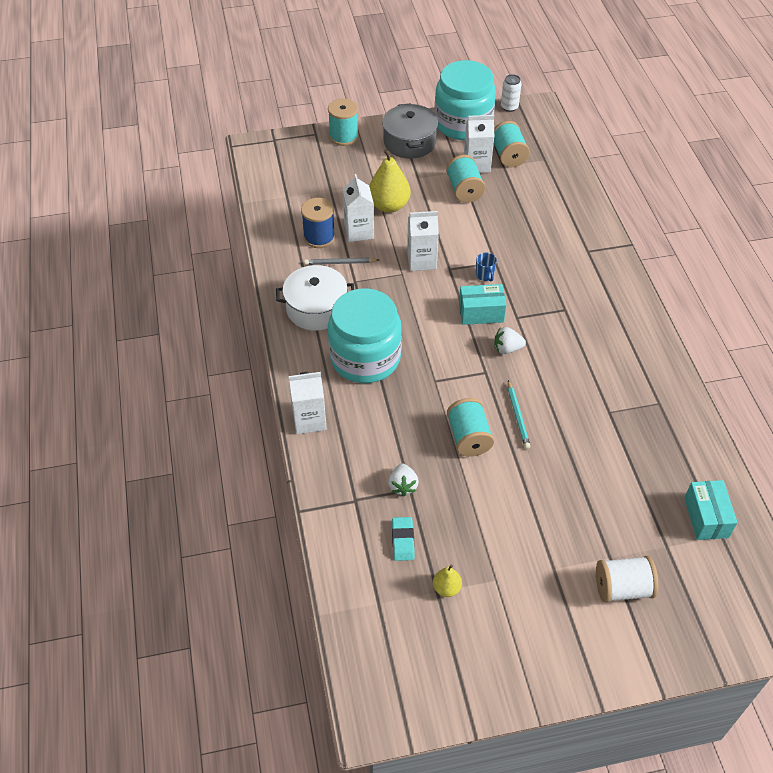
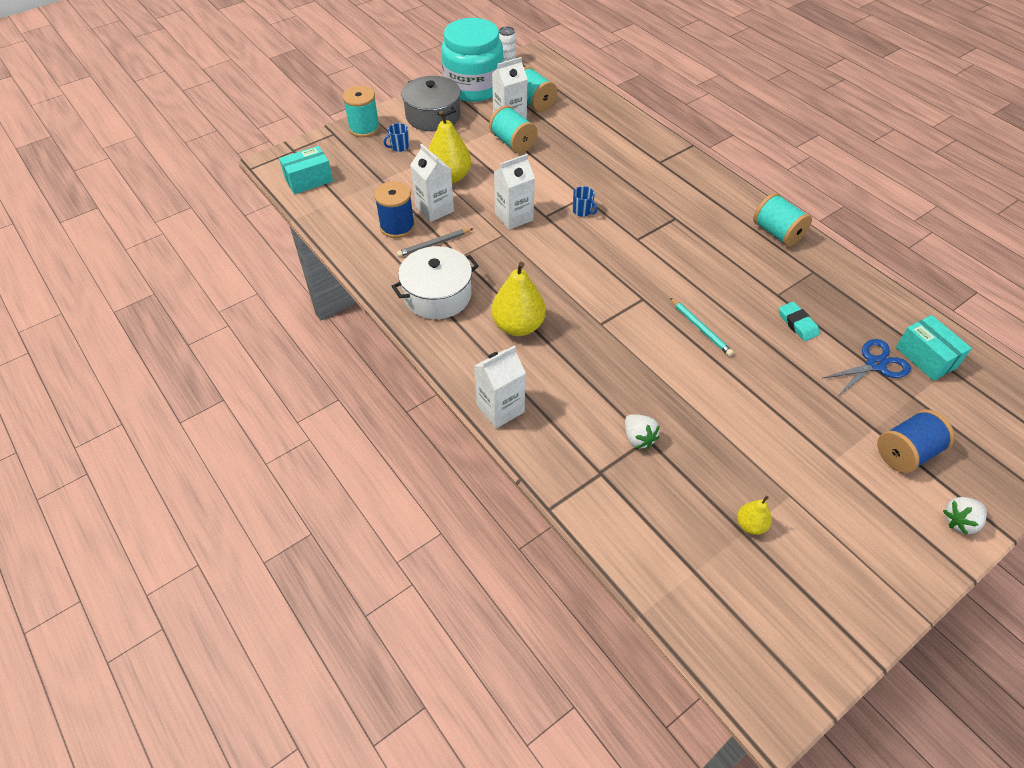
camera: 25 degrees left, 0 degrees up
turquoise jar [328,288,402,383] -> yellow pear [491,262,546,336]
turquoise eraser [392,517,415,561] -> turquoise eraser moved to [779,302,820,341]
turquoise spool [447,398,494,457] -> turquoise spool moved to [753,193,812,247]
turquoise box [459,284,506,325] -> turquoise box moved to [279,146,333,194]
white strawberry [494,327,526,354] -> white strawberry moved to [943,497,987,535]
white spool [596,556,658,603] -> blue spool [877,409,955,473]
none -> blue mug [384,123,409,152]
none -> blue scissors [821,339,911,396]

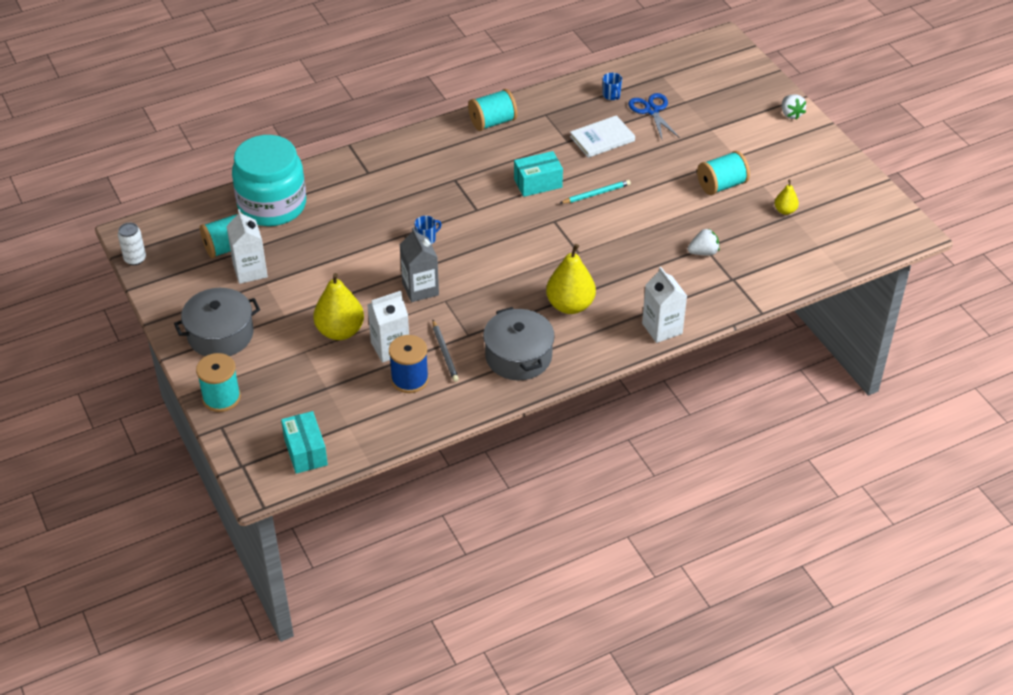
camera: 80 degrees left, 5 degrees down
blue mug [384,123,409,152] -> blue mug moved to [603,73,622,100]
white pot [392,246,479,319] -> grey pot [483,307,555,380]
turquoise jar [441,18,503,102] -> turquoise jar moved to [232,135,306,226]
turquoise spool [489,105,538,153] -> turquoise spool moved to [697,151,750,195]
white carton [494,154,535,230] -> grey carton [400,227,439,302]
turquoise eraser [779,302,820,341] -> white book [570,115,635,158]
blue spool [877,409,955,473] -> none
turquoise box [896,315,972,381] -> turquoise box moved to [514,151,563,197]

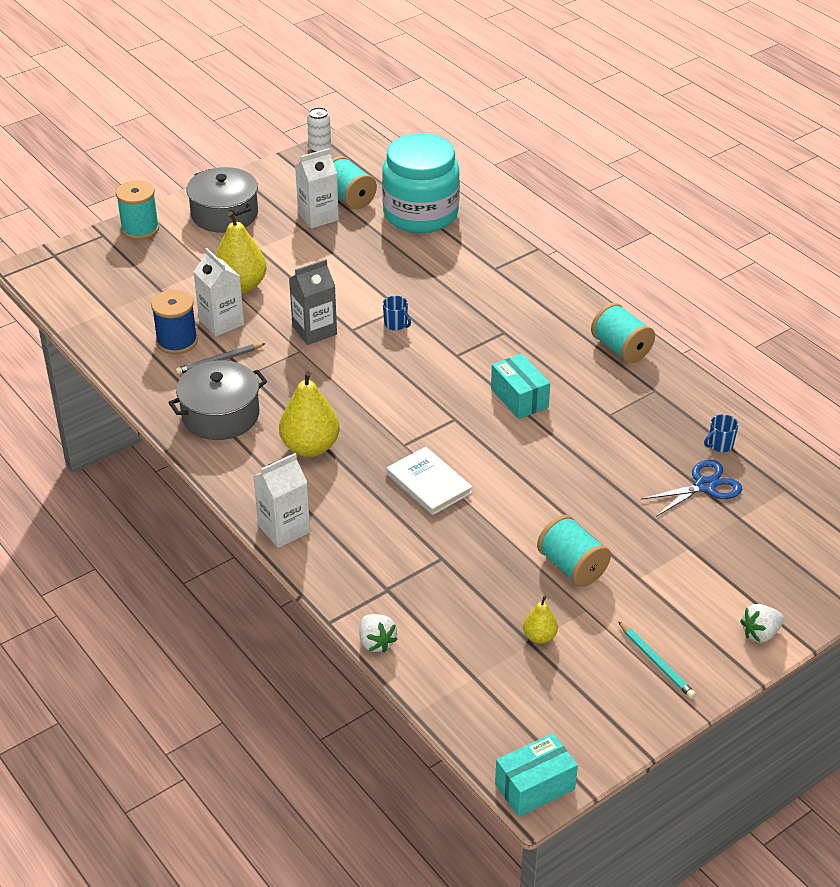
camera: 80 degrees right, 5 degrees down
turquoise box [281,411,328,474] -> turquoise box moved to [495,733,578,817]
turquoise pencil [560,180,631,204] -> turquoise pencil moved to [618,621,696,699]
white book [570,115,635,158] -> white book moved to [386,447,473,515]
white strawberry [688,228,719,255] -> white strawberry moved to [360,614,398,653]

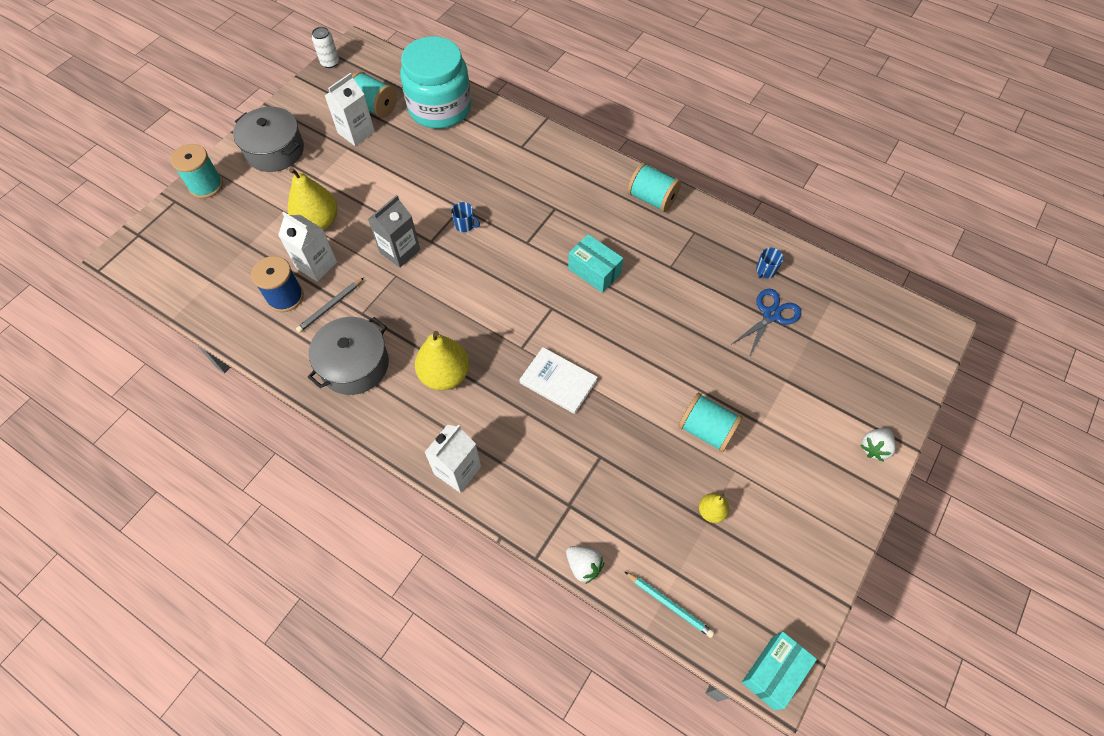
camera: 20 degrees left, 20 degrees up
turquoise pencil [618,621,696,699] -> turquoise pencil moved to [624,571,715,638]

